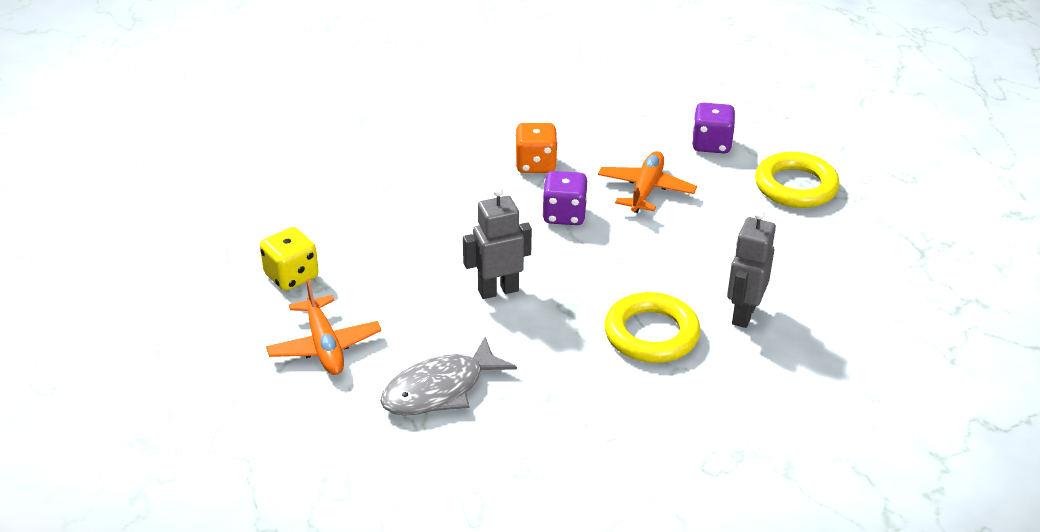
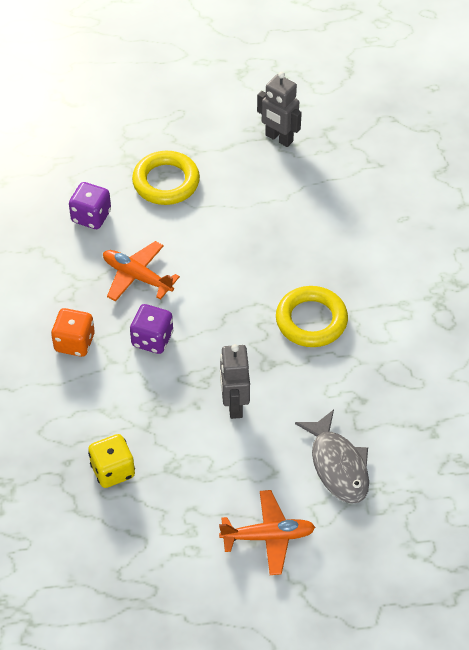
camera: 75 degrees left, 15 degrees up
yellow dice [260,227,319,291] -> yellow dice moved to [88,434,135,488]
grey robot [727,210,776,328] -> grey robot moved to [257,72,302,147]

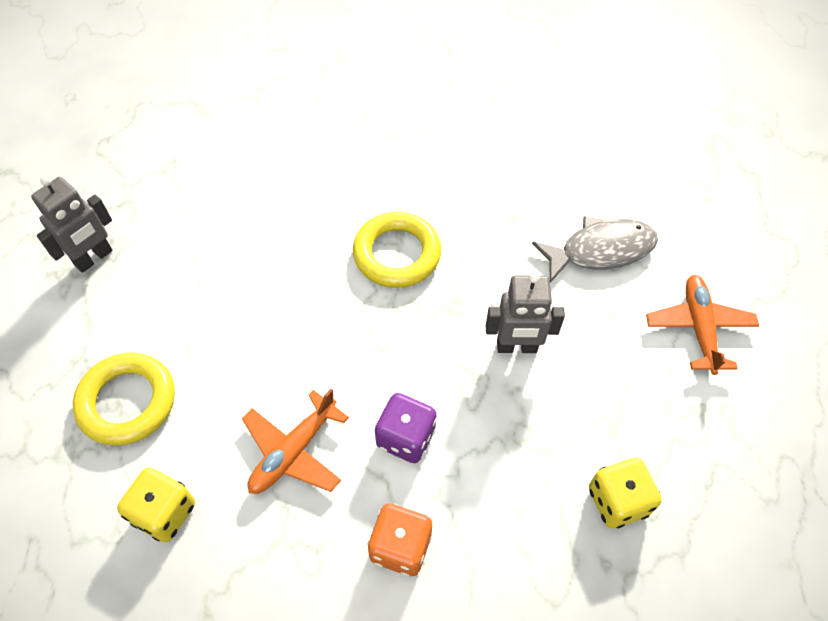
camera: 85 degrees left, 5 degrees up
purple dice [69,182,111,229] -> yellow dice [117,468,195,542]

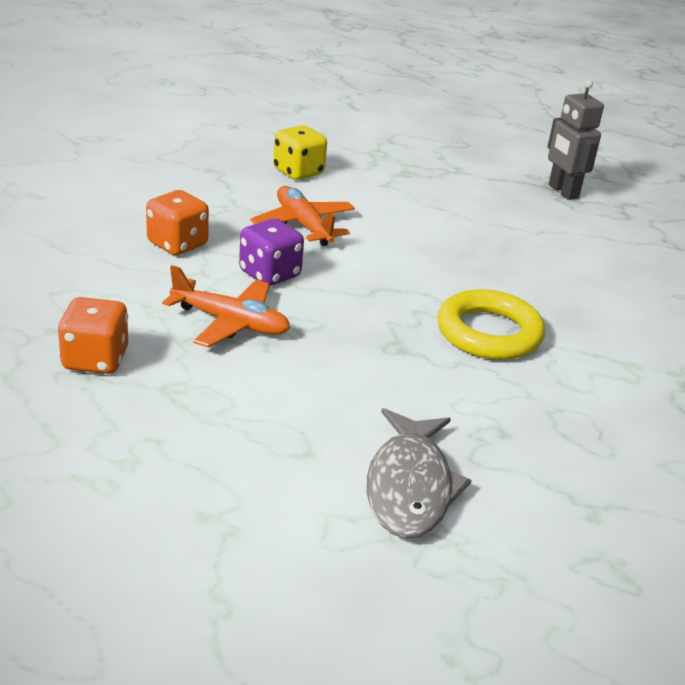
camera: 110 degrees right, 25 degrees down
yellow ring [73,352,175,446] -> none
grey robot [486,272,565,353] -> none
yellow dice [589,458,662,528] -> orange dice [57,297,128,374]
orange plane [646,275,759,375] -> orange plane moved to [162,265,290,348]

